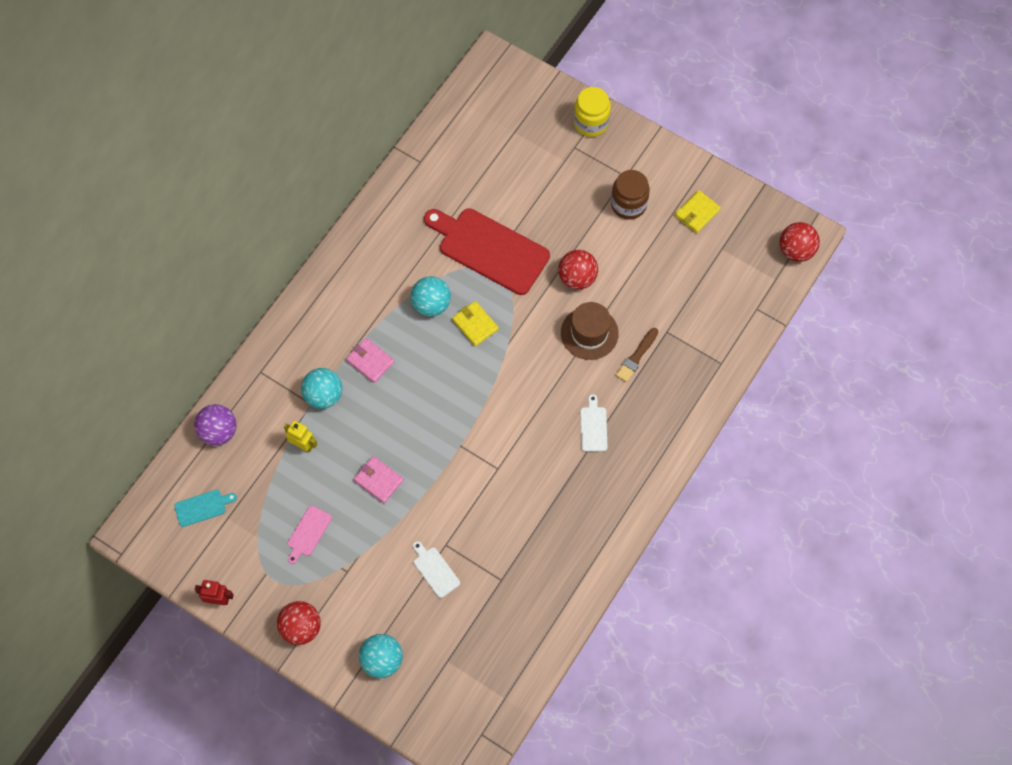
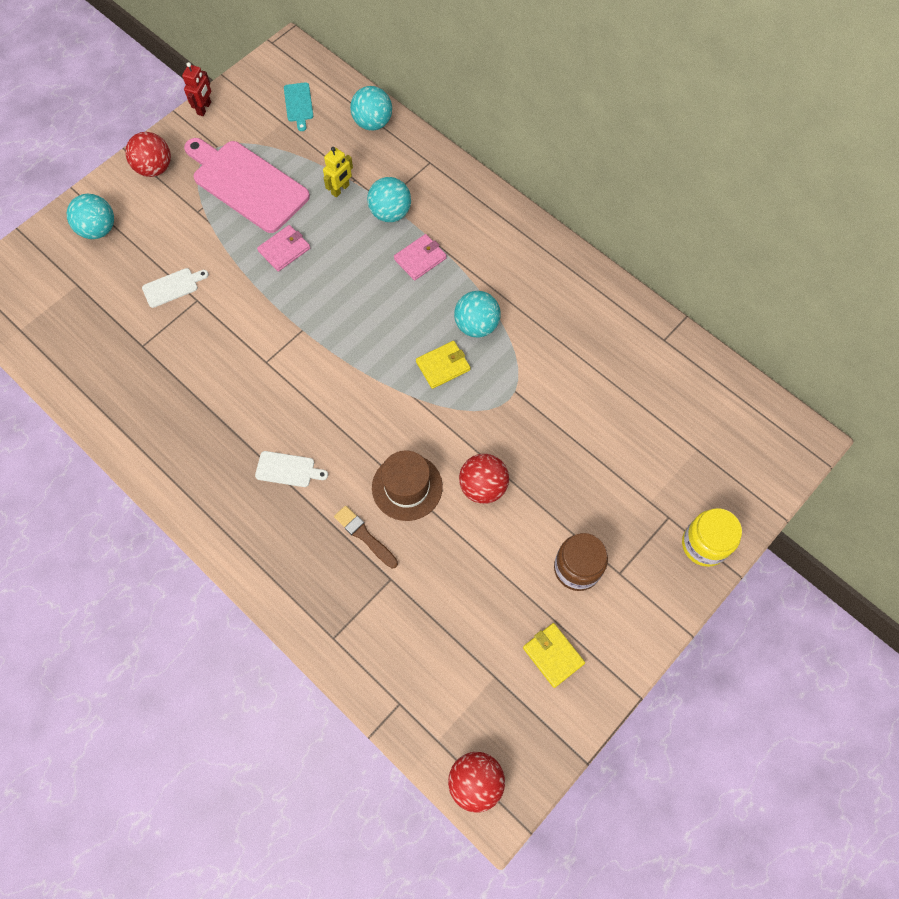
camera: 100 degrees right, 0 degrees up
purple ball [194,404,236,446] -> turquoise ball [350,86,392,131]
pink cutting board [288,506,332,564] -> pink cutting board [184,138,310,233], size x2.29
red cutting board [424,208,550,295] -> none

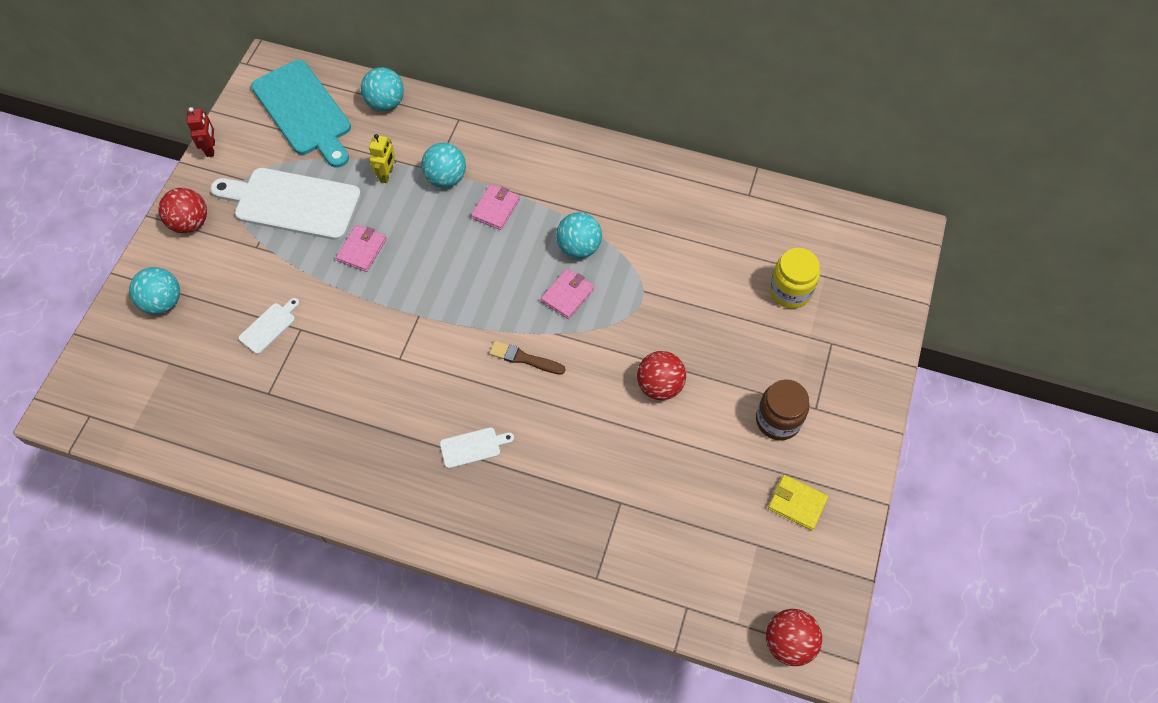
camera: 25 degrees left, 5 degrees down
pink cutting board [184,138,310,233] -> white cutting board [210,168,361,240]
turquoise cutting board [284,82,313,131] -> turquoise cutting board [251,60,351,168], size x2.29
brown brush [334,506,398,568] -> brown brush moved to [489,341,566,375]
brown hat [372,450,443,521] -> none
yellow wallet [416,341,471,389] -> pink wallet [541,269,594,319]
yellow jar [682,508,742,567] -> yellow jar moved to [769,248,820,308]

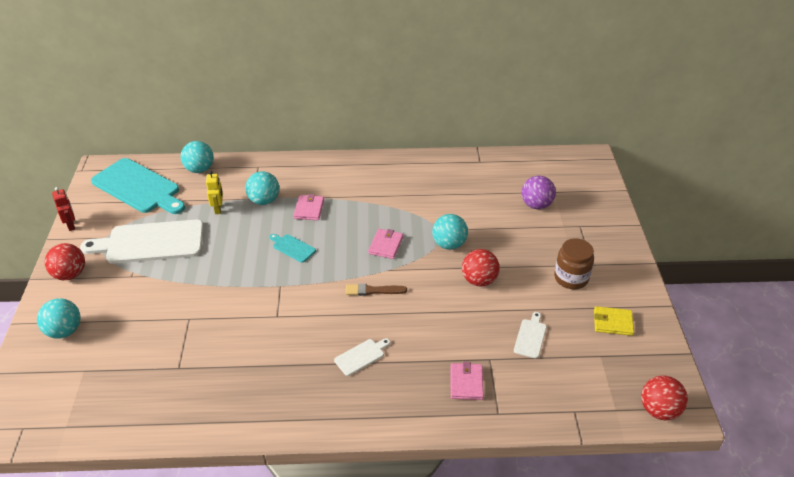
camera: 20 degrees left, 20 degrees down
white cutting board [239,298,300,354] -> white cutting board moved to [514,312,546,358]
pink wallet [336,225,387,272] -> pink wallet moved to [451,362,484,400]
turquoise ball [556,212,602,258] -> turquoise ball moved to [432,214,468,250]
yellow jar [769,248,820,308] -> purple ball [522,176,556,209]
none -> turquoise cutting board [269,234,316,263]

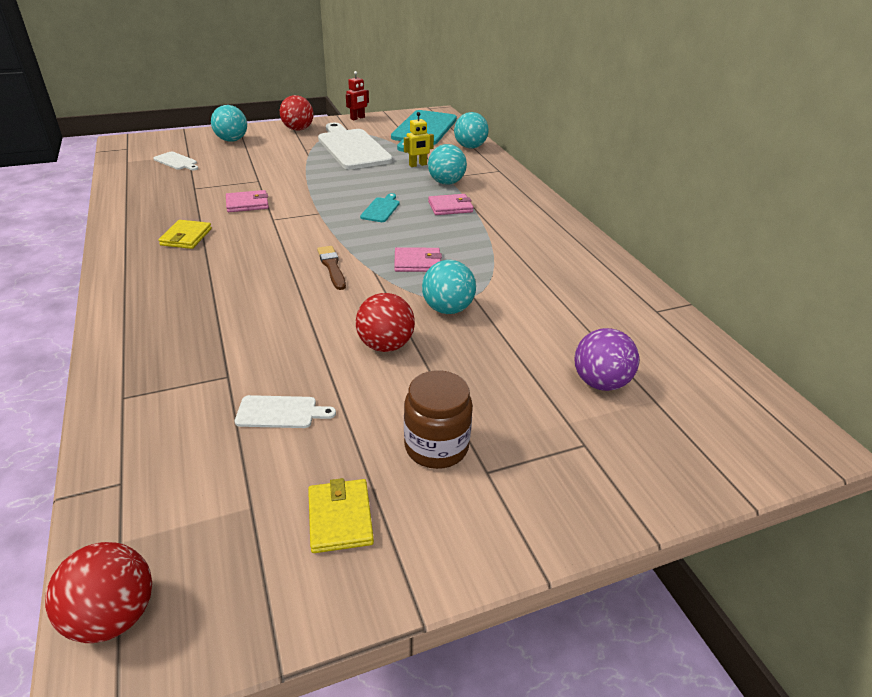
camera: 70 degrees right, 5 degrees down
white cutting board [334,338,390,376] -> white cutting board moved to [153,151,198,170]
pink wallet [451,362,484,400] -> pink wallet moved to [226,190,269,212]
none -> yellow wallet [158,220,212,249]

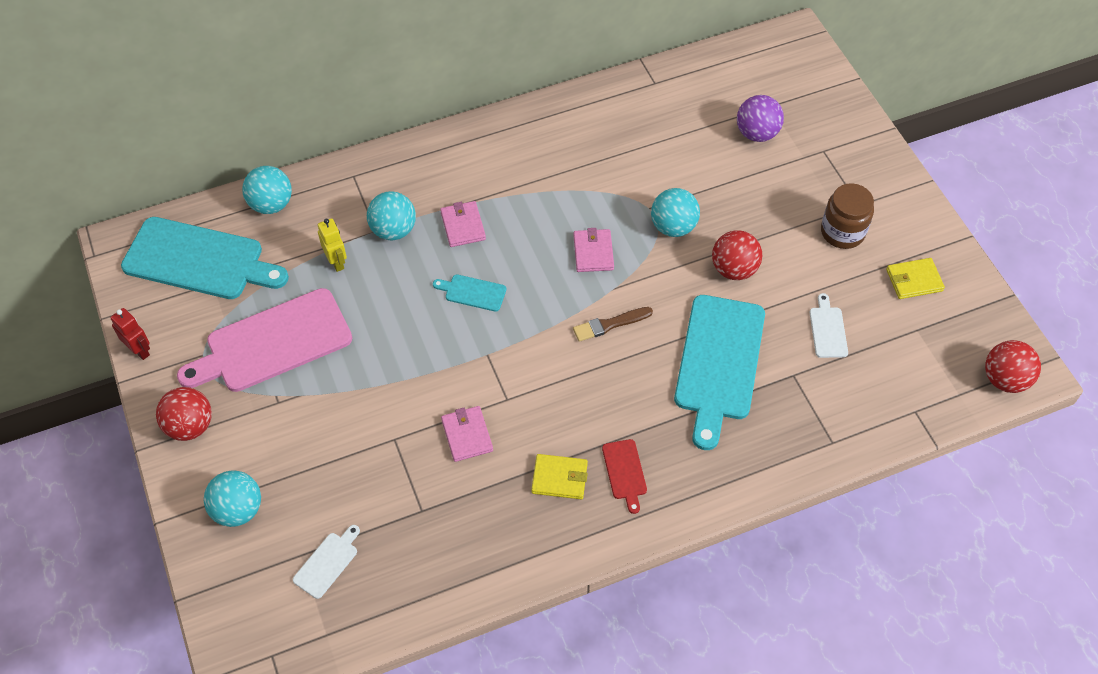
camera: 90 degrees left, 20 degrees up
white cutting board [318,123,393,169] -> pink cutting board [177,288,352,392]
none -> red cutting board [602,439,647,514]
none -> turquoise cutting board [674,295,765,450]

